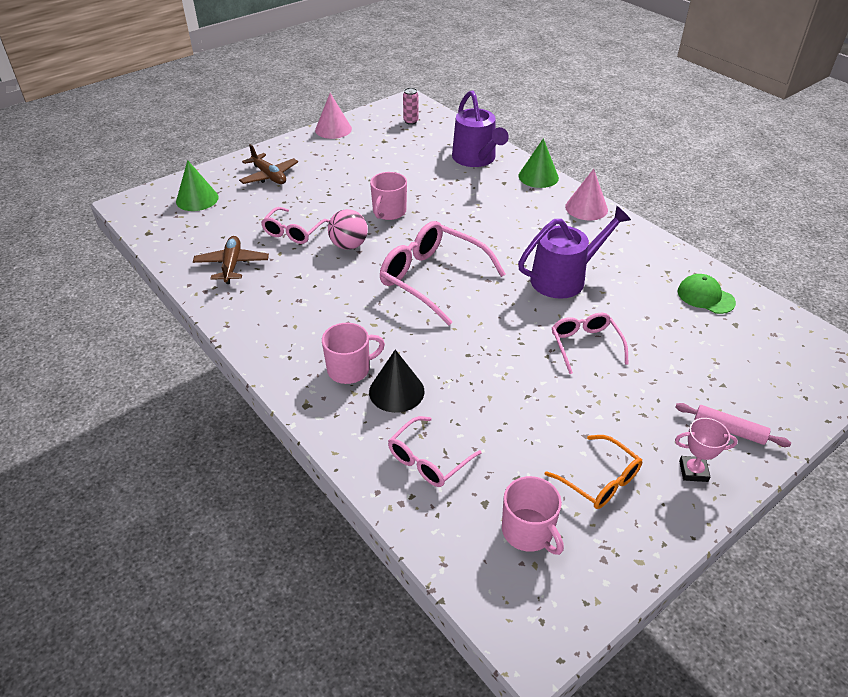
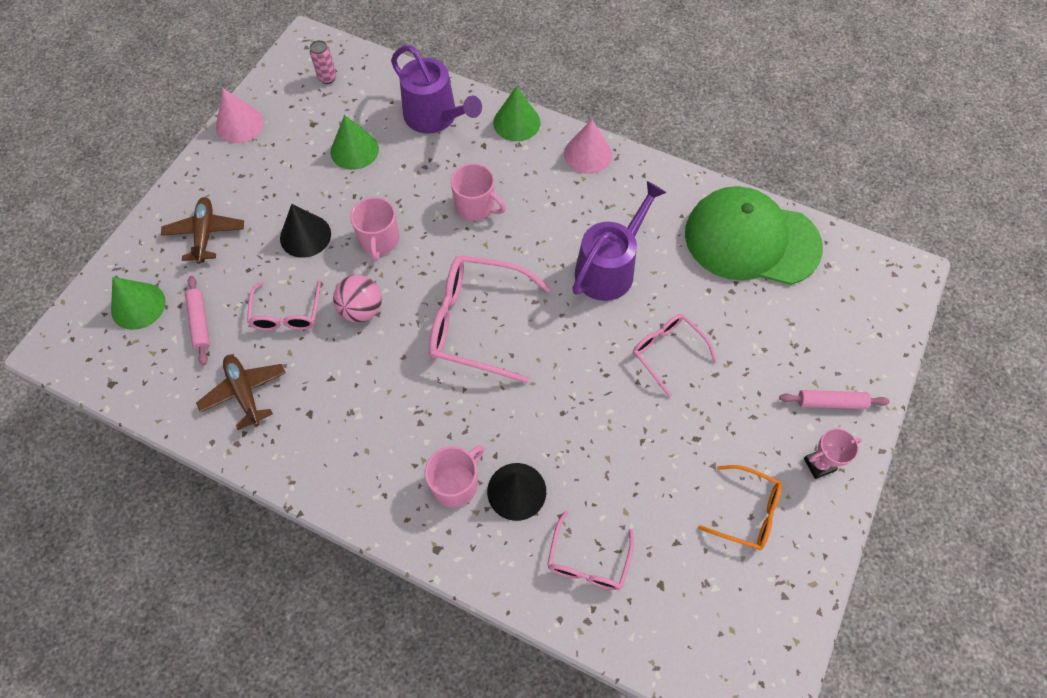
camera: 25 degrees left, 20 degrees up
brown plane [239,144,298,184] -> brown plane turned 120 degrees counterclockwise [161,197,244,264]
pink mug [502,476,564,555] -> pink mug moved to [451,163,506,221]
green cap [678,274,736,314] -> green cap [685,186,823,285], size x2.26
none -> pink rolling pin [185,276,210,365]
none -> black cone [280,204,331,258]
none -> green cone [331,115,379,170]

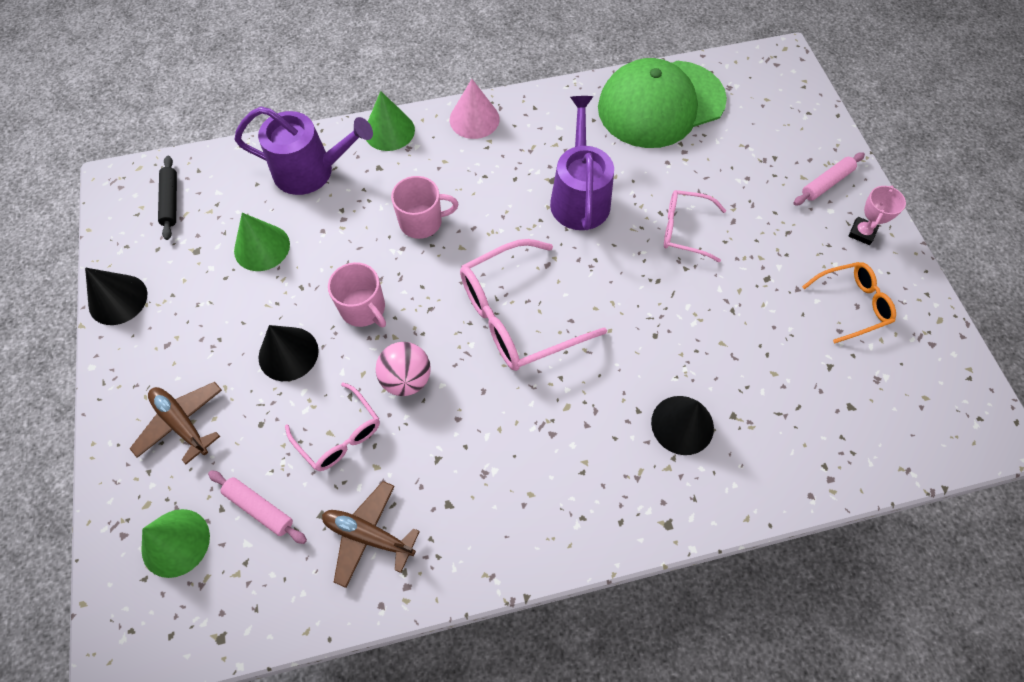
camera: 40 degrees left, 0 degrees up
pink cone [216,88,264,143] -> black cone [85,268,147,325]
pink can [310,40,337,84] -> black rolling pin [158,156,177,240]
pink mug [425,445,484,508] -> none
pink glasses [547,510,634,590] -> none

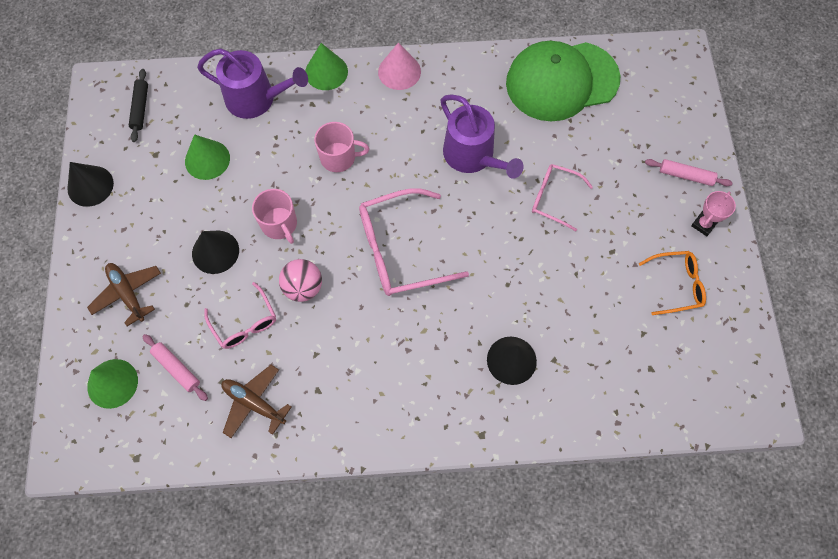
camera: 10 degrees right, 5 degrees up
purple watering can [550,96,614,230] -> purple watering can turned 135 degrees clockwise [441,94,523,179]
pink rolling pin [794,152,865,206] -> pink rolling pin turned 45 degrees clockwise [645,159,732,186]

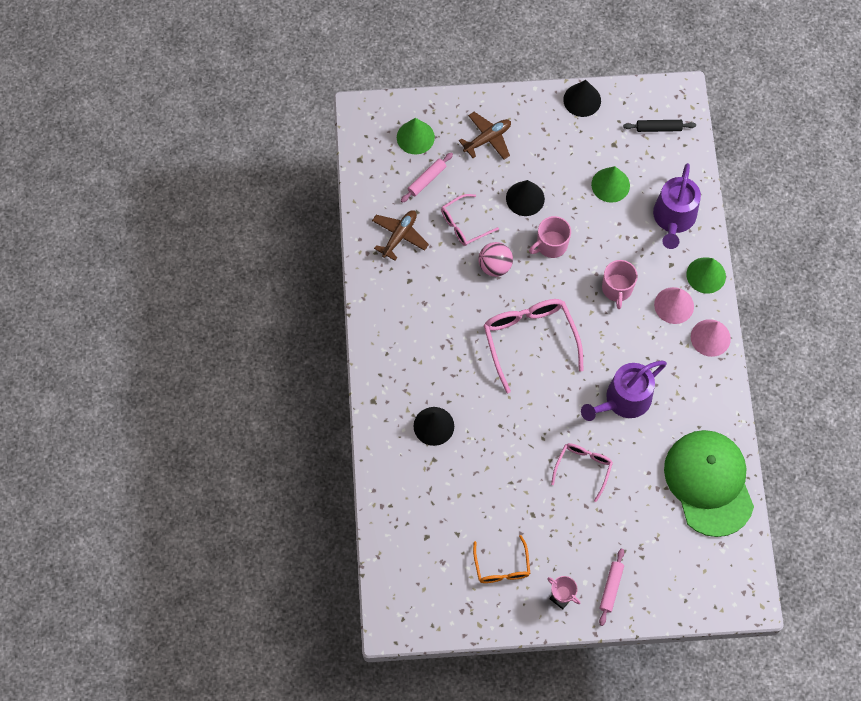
camera: 90 degrees right, 0 degrees up
none -> pink cone [654,287,694,324]

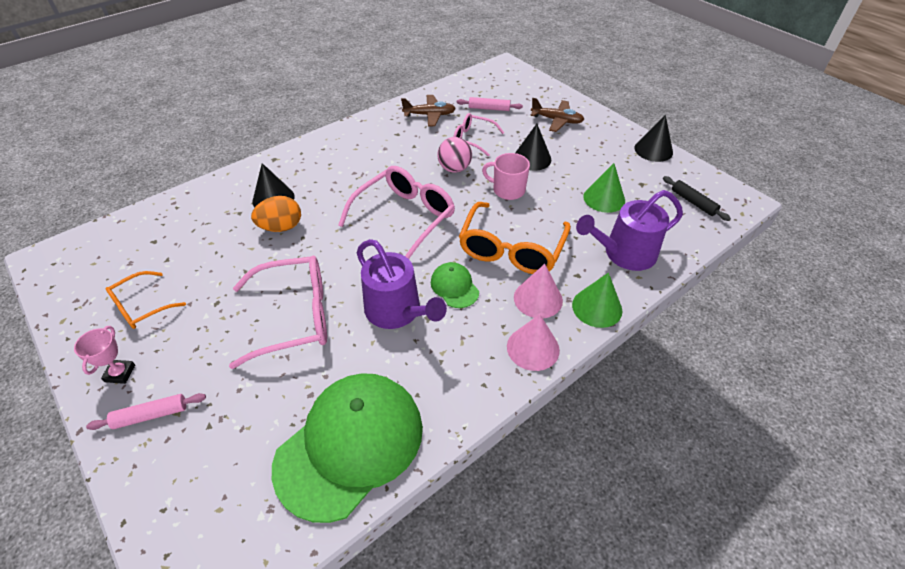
camera: 55 degrees right, 20 degrees down
green cone [397,118,435,155] -> none
pink glasses [551,443,613,502] -> pink glasses [229,256,327,369], size x1.73
purple watering can [581,361,667,421] -> purple watering can turned 150 degrees counterclockwise [357,239,447,329]
pink mug [602,260,638,309] -> orange glasses [459,202,571,274]
none -> orange egg [251,196,301,232]
none -> green cap [431,262,479,308]

